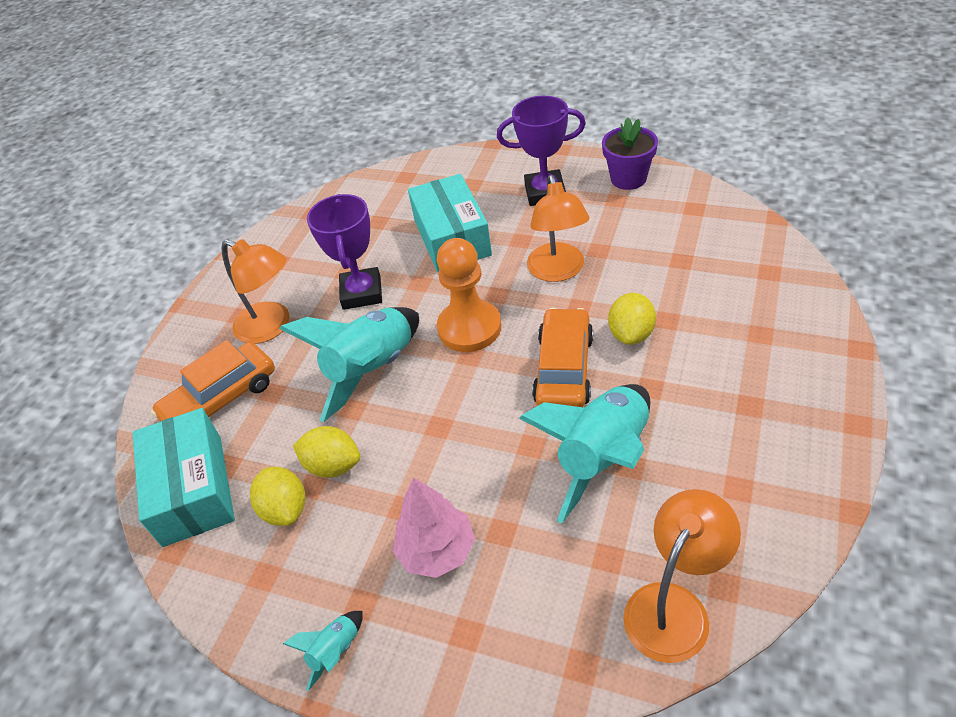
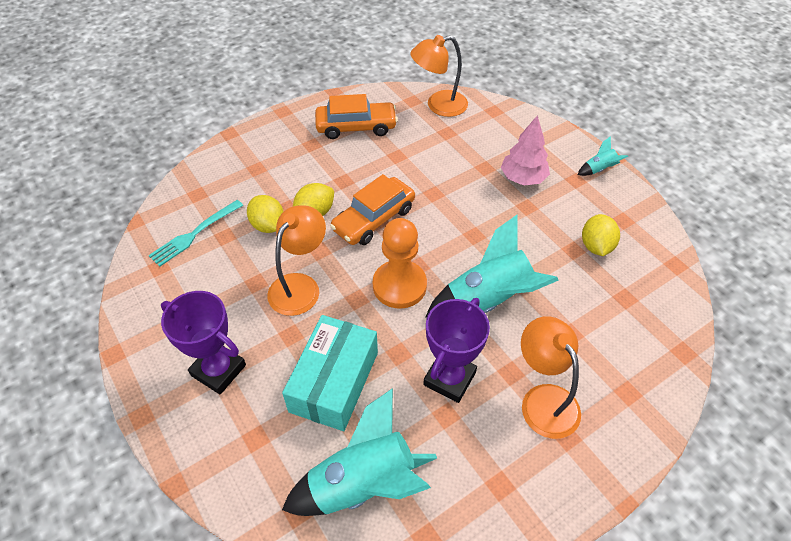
camera: 150 degrees left, 5 degrees up
turquoise box [132,408,235,547] -> none
orange car [151,340,275,422] -> orange car moved to [315,94,398,139]
yellow lemon [293,426,360,478] -> yellow lemon moved to [247,195,284,233]
turquoise rocket [519,384,650,524] -> turquoise rocket moved to [282,388,437,516]
purple flower pot [602,118,658,190] -> none
none -> turquoise fork [148,200,243,267]

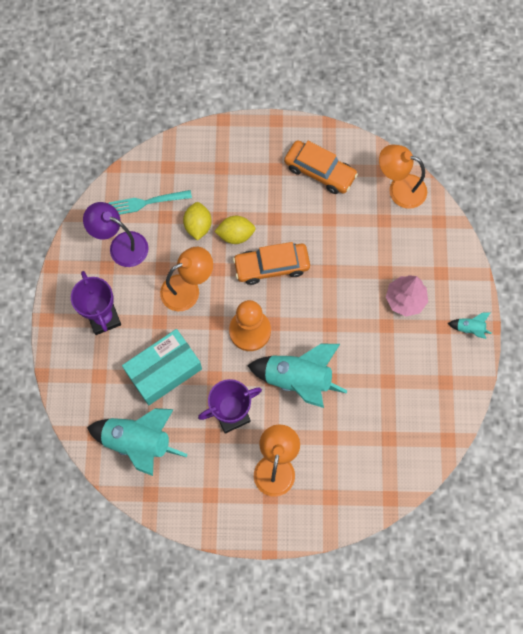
camera: 35 degrees right, 20 degrees up
yellow lemon [582,214,620,256] -> none
none -> purple lamp [83,202,149,267]

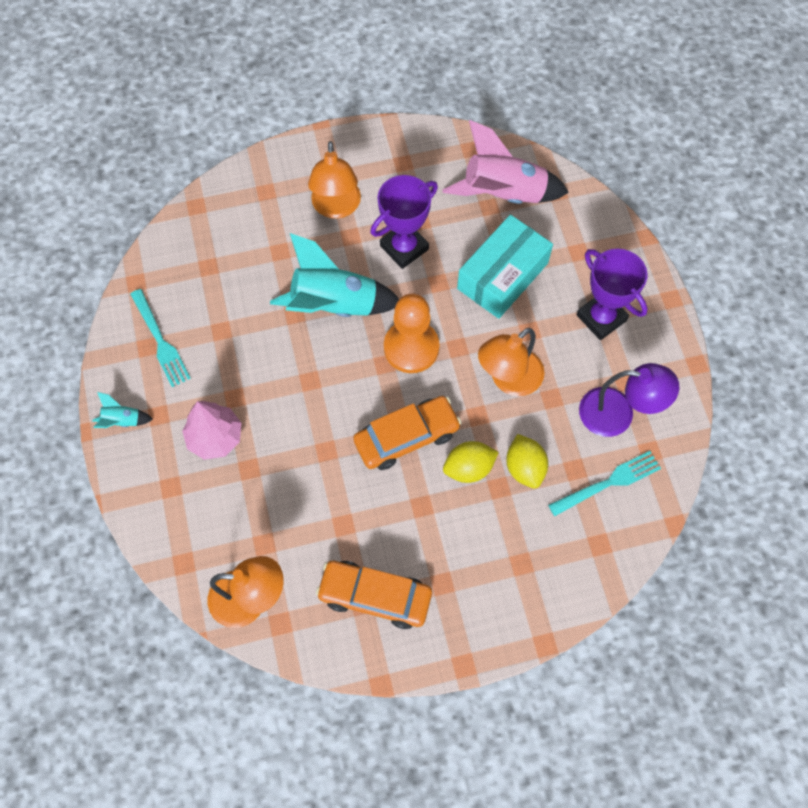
camera: 165 degrees right, 5 degrees down
turquoise rocket [87,408,187,476] -> pink rocket [443,120,569,204]
none -> turquoise fork [130,289,191,387]

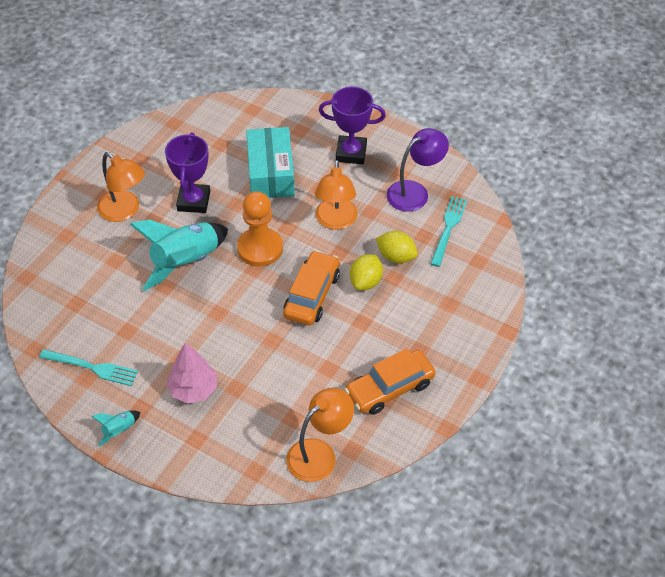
camera: 45 degrees left, 15 degrees down
pink rocket [443,120,569,204] -> none

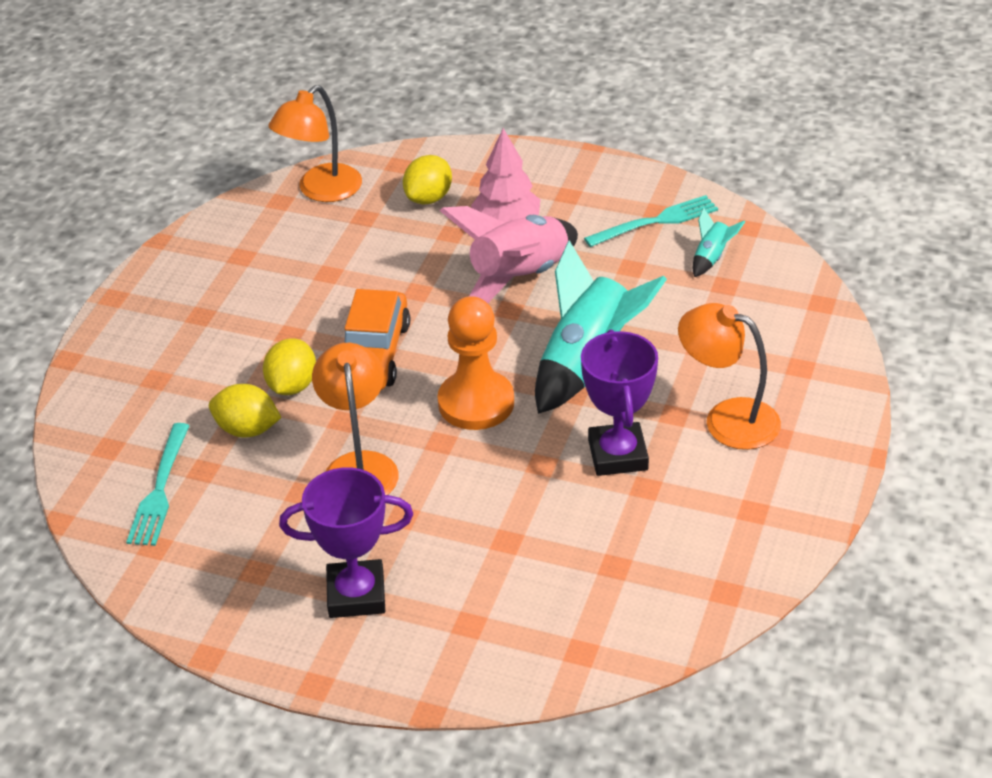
camera: 170 degrees right, 10 degrees down
turquoise fork [39,349,138,386] -> turquoise fork turned 150 degrees clockwise [584,195,718,247]
turquoise rocket [91,410,140,447] -> turquoise rocket moved to [693,207,745,277]
turquoise box [246,127,295,198] -> none
orange car [345,348,436,415] -> none
purple lamp [387,128,449,212] -> none
none -> yellow lemon [403,155,452,204]
none -> pink rocket [440,206,578,303]

